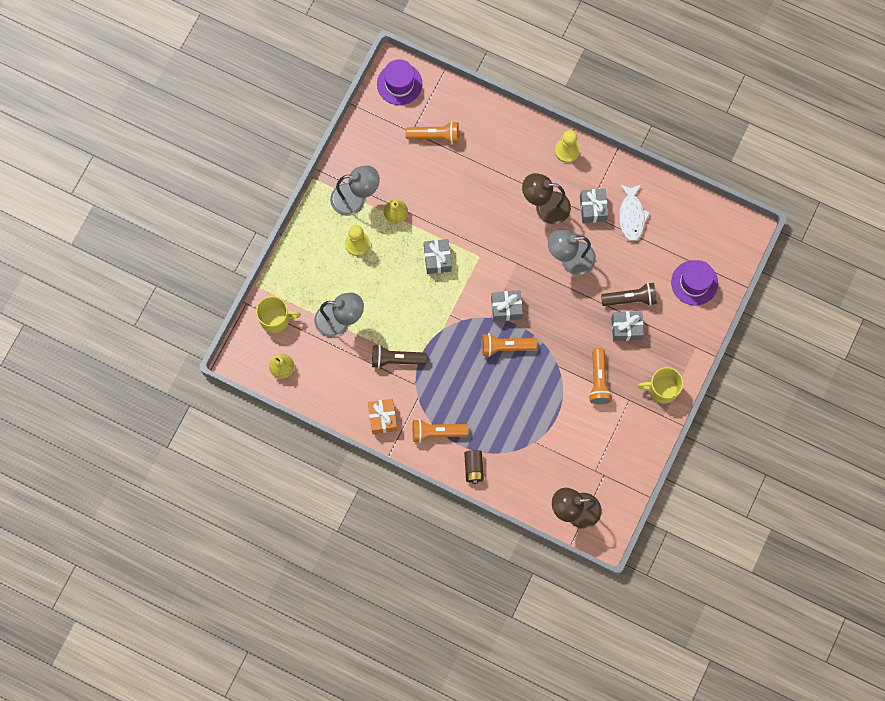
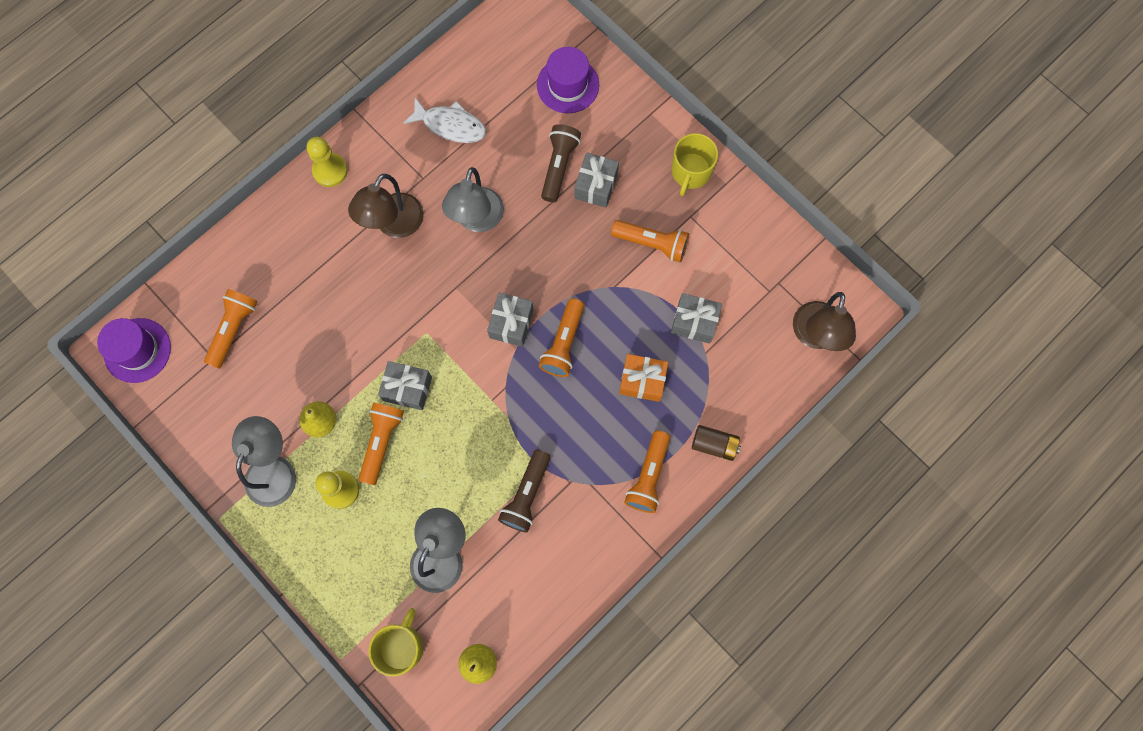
camera: 70 degrees left, 0 degrees up
orange gift [368,399,397,434] -> orange gift moved to [619,354,668,402]
grey gift [580,189,608,223] -> grey gift moved to [671,293,722,344]
none -> orange flashlight [359,403,404,485]

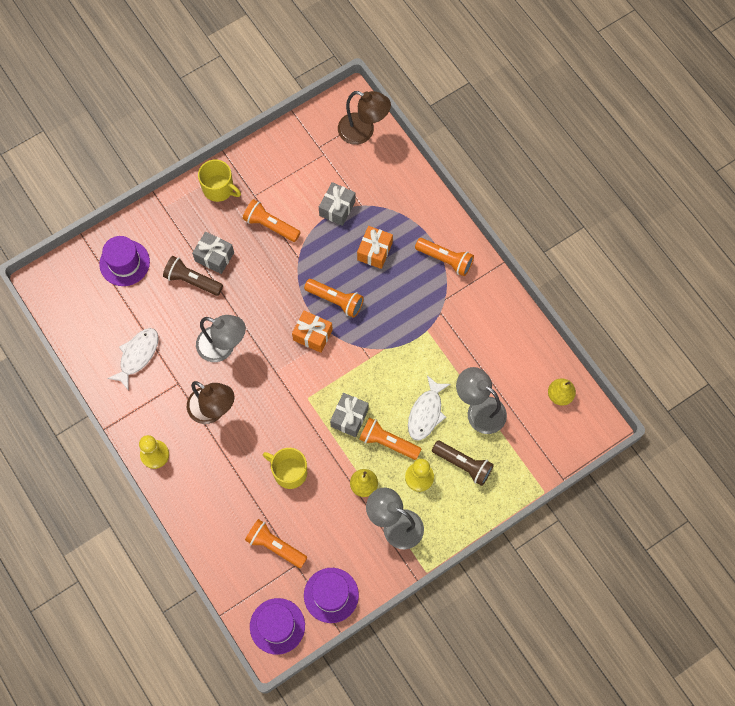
camera: 80 degrees left, 5 degrees down
yellow mug [369,608,423,676] -> yellow mug moved to [263,448,307,489]
grey gift [487,293,534,347] -> orange gift [292,311,333,353]
brown flashlight [498,450,550,532] -> brown flashlight moved to [432,441,494,486]
orange flashlight [611,220,689,263] -> orange flashlight turned 90 degrees counterclockwise [243,199,301,242]
brown battery [692,425,741,461] -> none
none -> purple hat [304,568,359,623]
none -> white fish [408,375,451,440]

